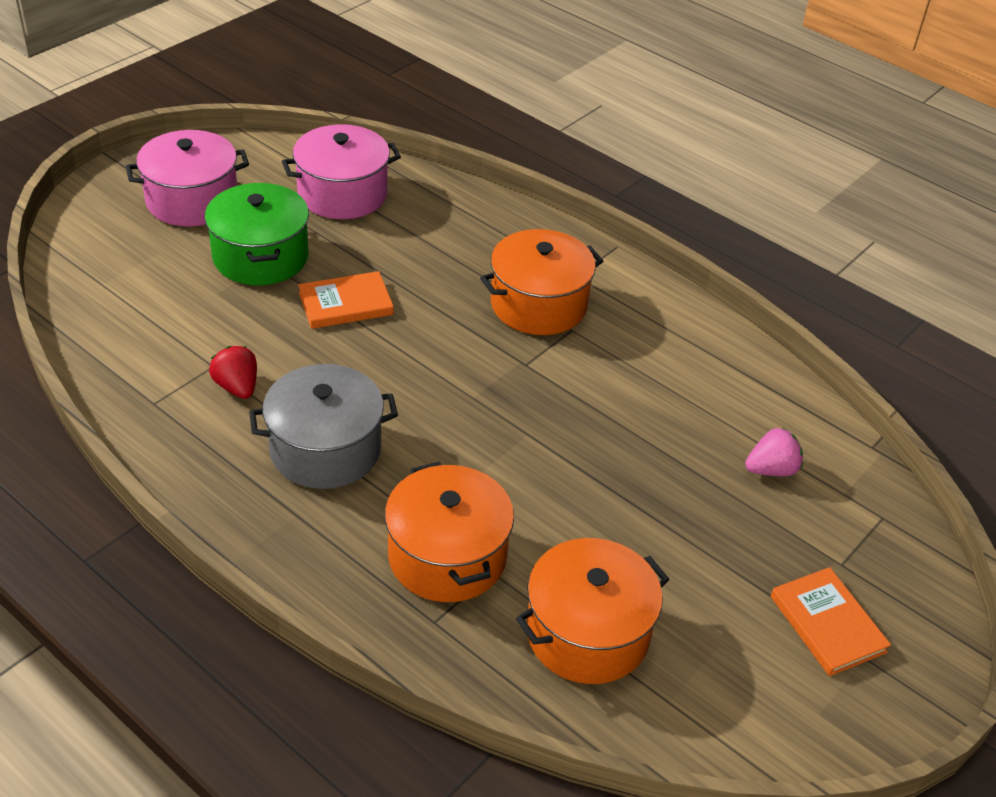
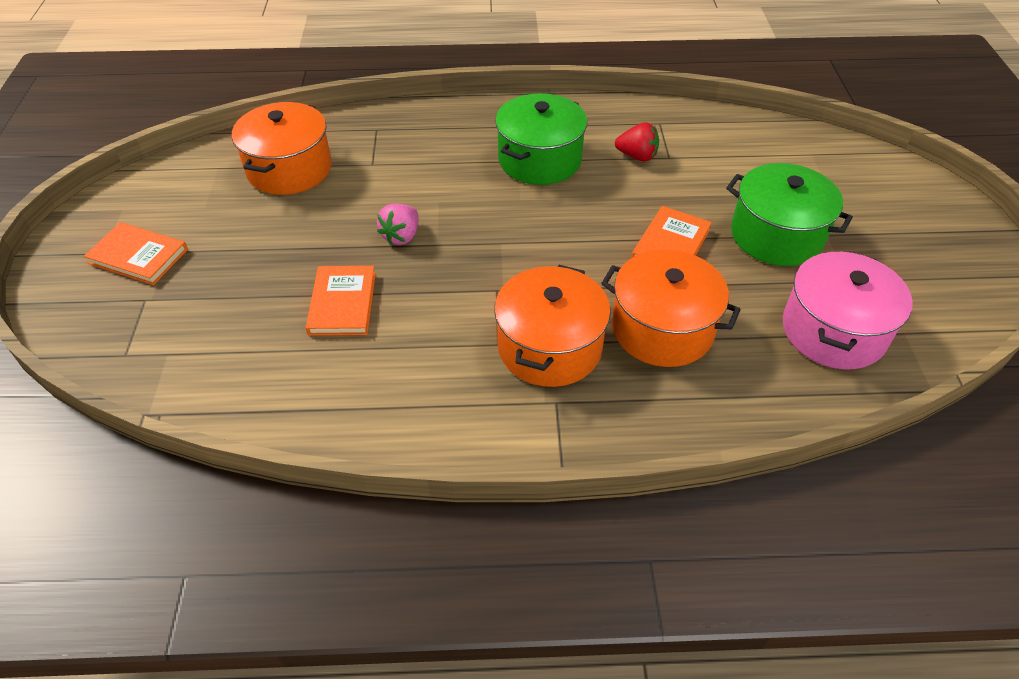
camera: 140 degrees right, 5 degrees up
pink pot [126,130,249,227] -> none
grey pot [249,364,398,489] -> green pot [495,93,587,185]
orange pot [385,462,514,602] -> orange pot moved to [601,249,741,367]
pink strawberry [745,428,803,476] -> pink strawberry moved to [377,203,418,245]
none -> orange book [306,266,376,336]

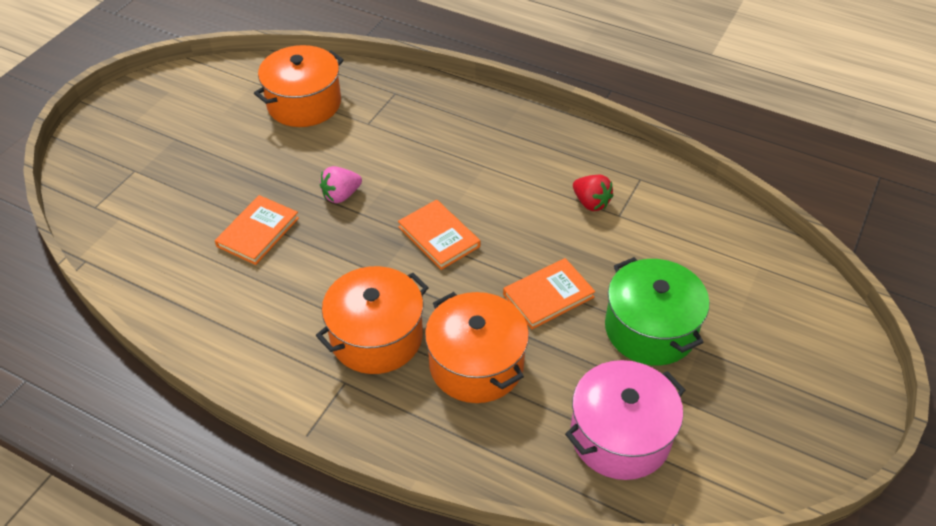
camera: 30 degrees right, 0 degrees up
orange book [84,222,188,285] -> orange book moved to [398,200,480,270]
green pot [495,93,587,185] -> none

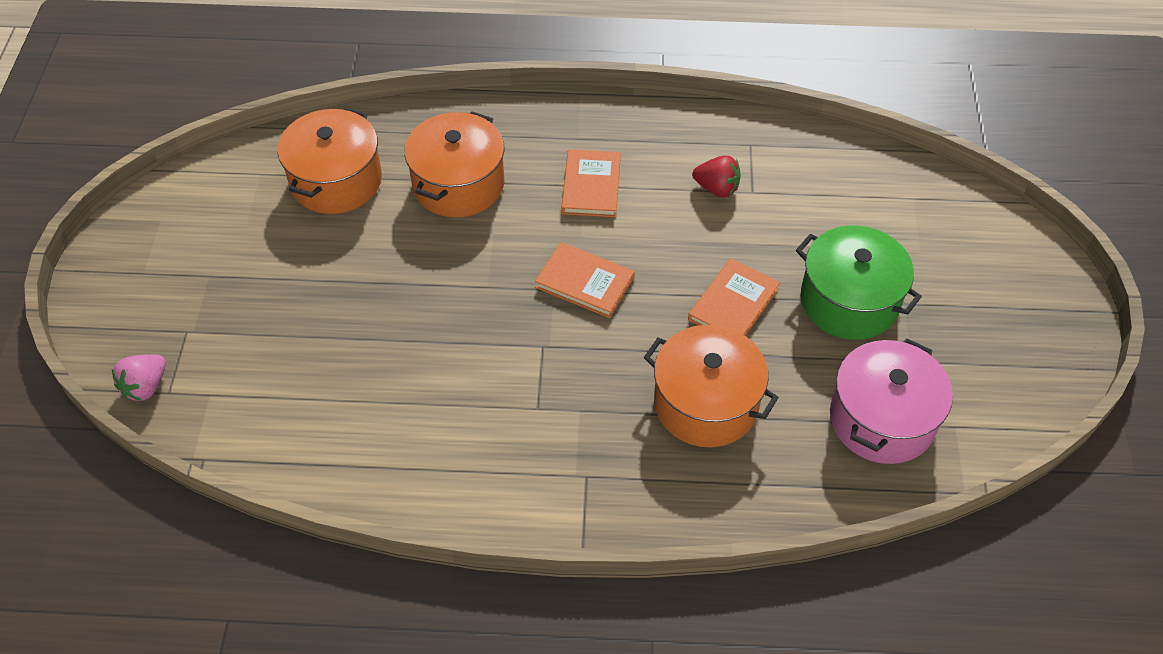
camera: 25 degrees left, 5 degrees up
orange book [215,195,299,265] -> orange book moved to [562,149,621,217]
orange pot [316,266,429,374] -> orange pot moved to [404,111,505,218]
pink strawberry [320,166,362,203] -> pink strawberry moved to [112,354,166,401]

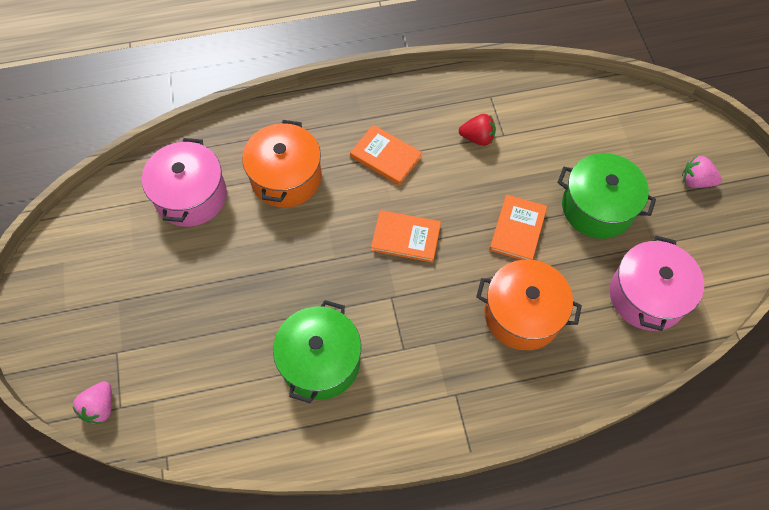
camera: 15 degrees left, 10 degrees up
orange pot [278,108,382,214] -> pink pot [142,138,227,227]
orange book [562,149,621,217] -> orange book turned 45 degrees counterclockwise [350,125,422,185]
none -> green pot [273,300,361,403]
none -> pink strawberry [682,155,722,188]

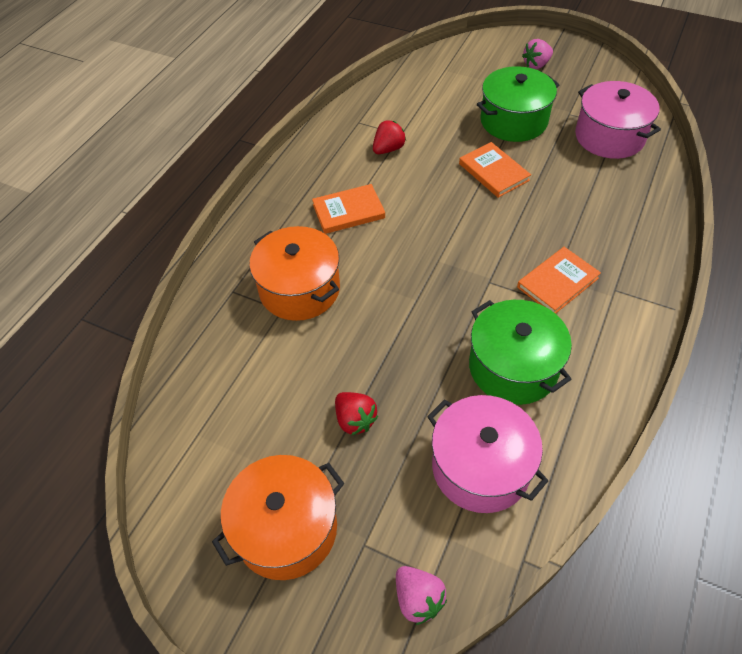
camera: 50 degrees left, 10 degrees down
pink pot [142,138,227,227] -> pink pot moved to [427,395,548,513]
orange book [371,210,441,263] -> orange book moved to [517,247,601,314]
orange pot [476,259,582,350] -> orange pot moved to [212,455,345,580]
none -> red strawberry [335,392,378,435]

